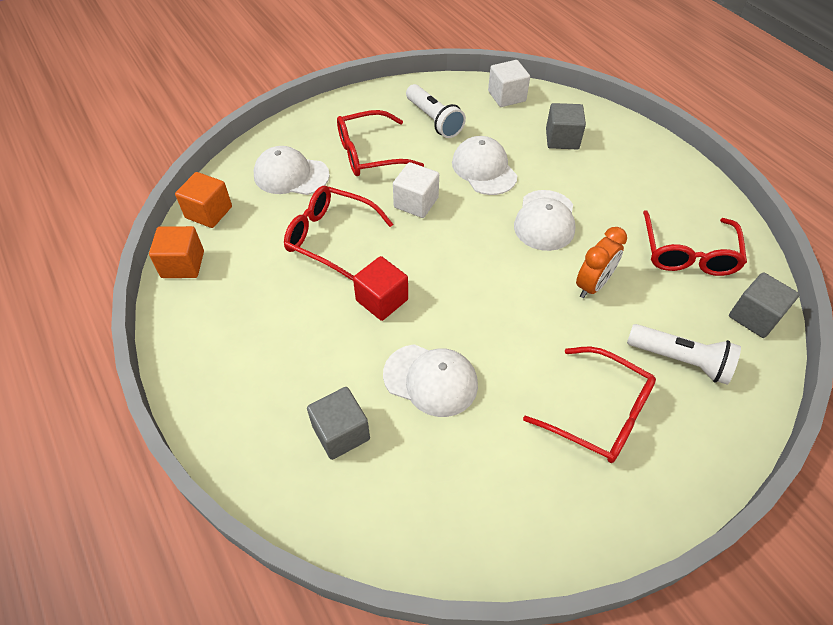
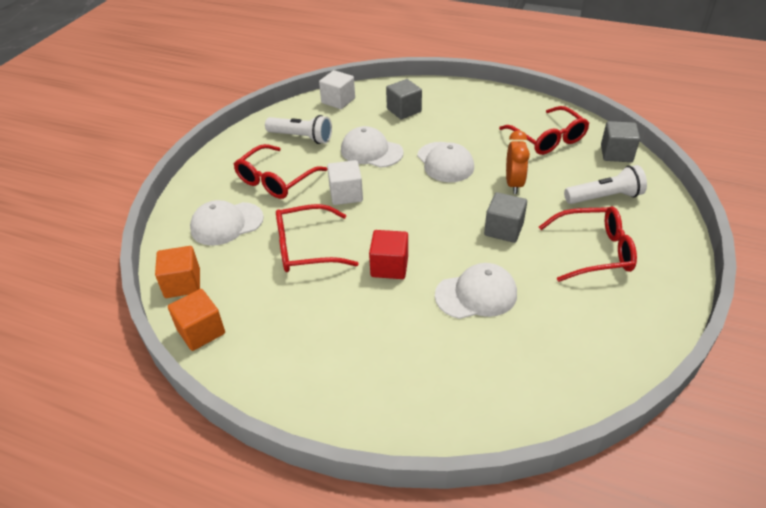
camera: 35 degrees left, 10 degrees down
grey cube [307,387,370,460] -> grey cube moved to [484,192,527,243]

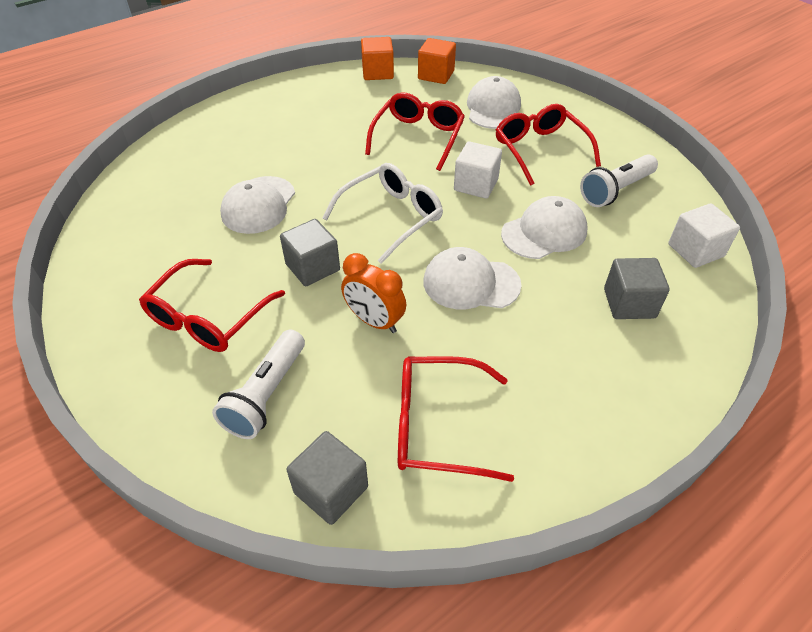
camera: 120 degrees right, 5 degrees up
red cube [369,230,408,279] -> none
none -> white glasses [323,163,443,264]

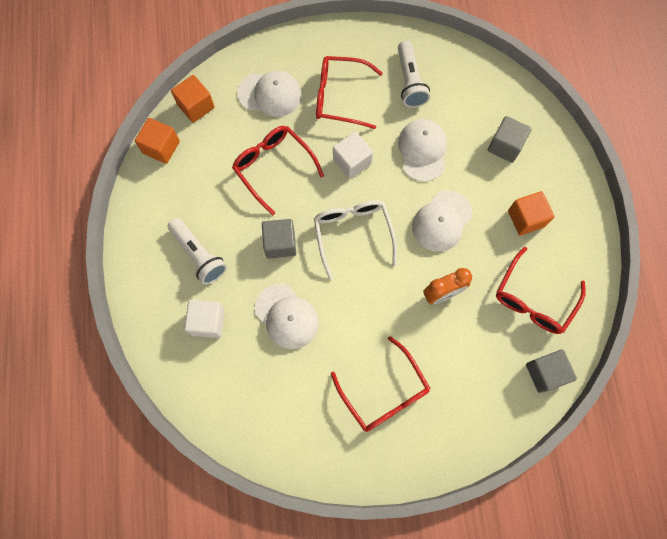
camera: 60 degrees left, 25 degrees up
white flashlight [212,330,305,439] -> white flashlight moved to [168,218,227,285]
grey cube [280,219,340,286] -> grey cube moved to [262,219,296,259]
white cap [467,76,521,129] -> white cap turned 150 degrees clockwise [238,71,302,117]
white cube [668,203,740,268] -> white cube moved to [184,300,225,338]
none -> orange cube [508,191,555,235]

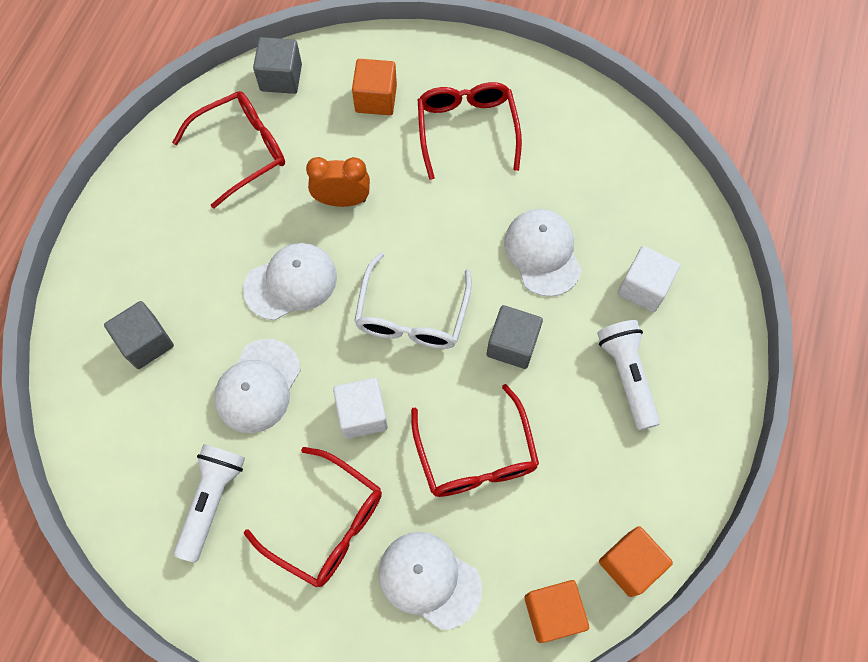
camera: 155 degrees left, 5 degrees down
orange cube [508,191,555,235] -> orange cube moved to [352,59,397,115]

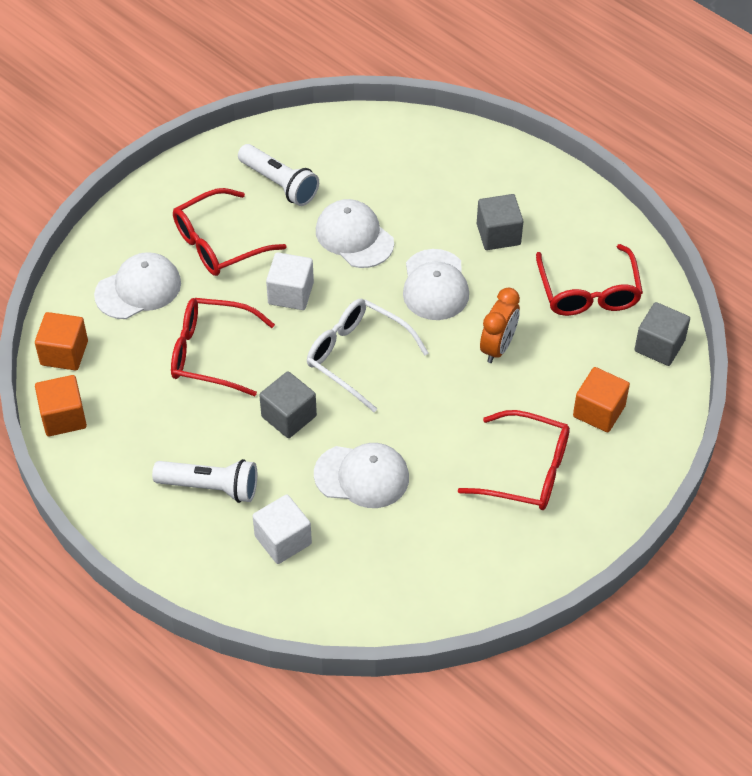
camera: 115 degrees right, 15 degrees down
grey cube [104,301,174,369] -> grey cube moved to [477,194,523,250]

